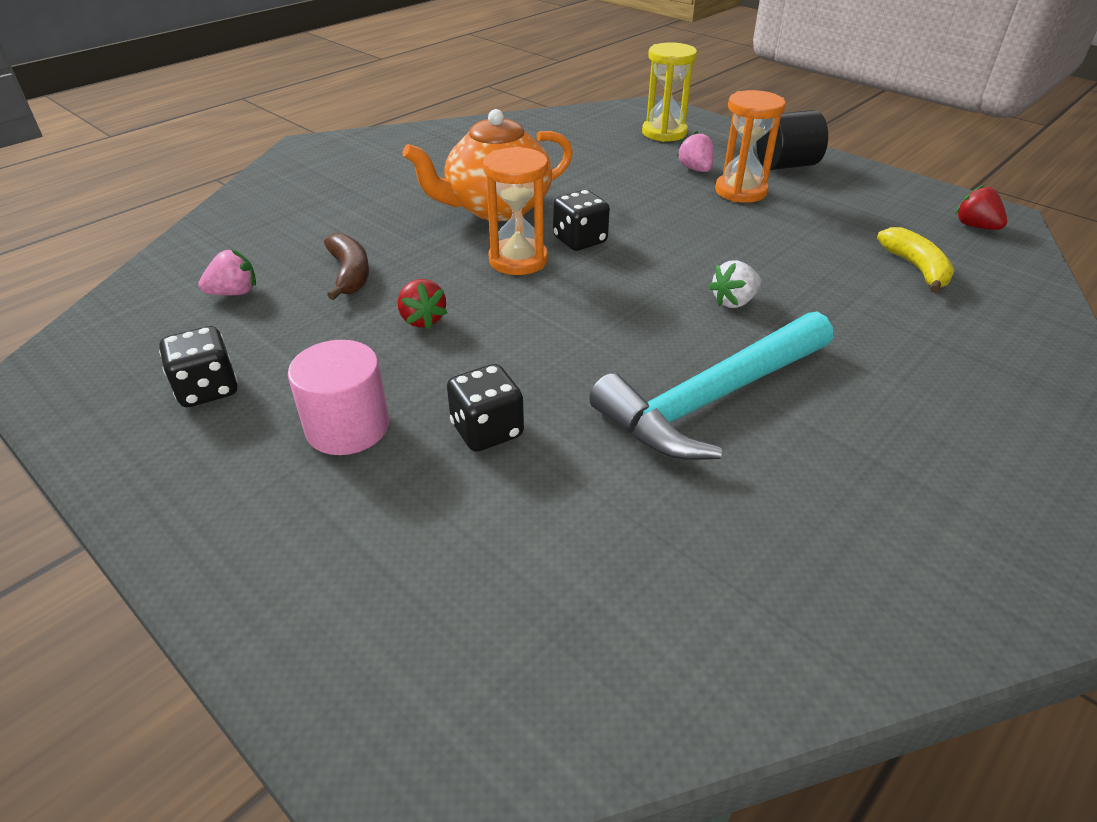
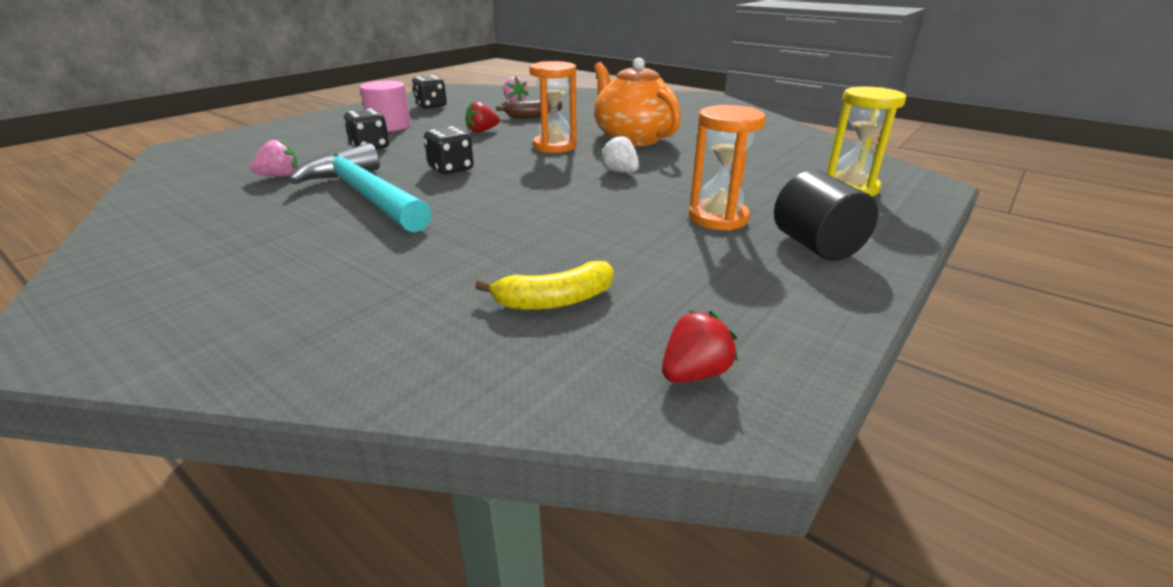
camera: 85 degrees right, 10 degrees down
black dice [553,190,610,251] -> black dice moved to [424,126,474,175]
pink strawberry [677,131,714,172] -> pink strawberry moved to [250,138,298,177]
white strawberry [709,260,761,308] -> white strawberry moved to [600,134,639,173]

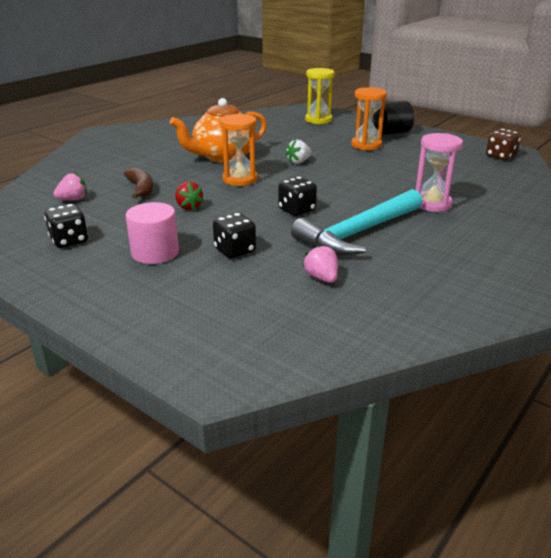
camera: 90 degrees left, 0 degrees up
yellow banana [475,261,614,310] -> none
red strawberry [662,311,738,383] -> brown dice [486,129,521,160]
none -> pink hourglass [416,133,463,212]

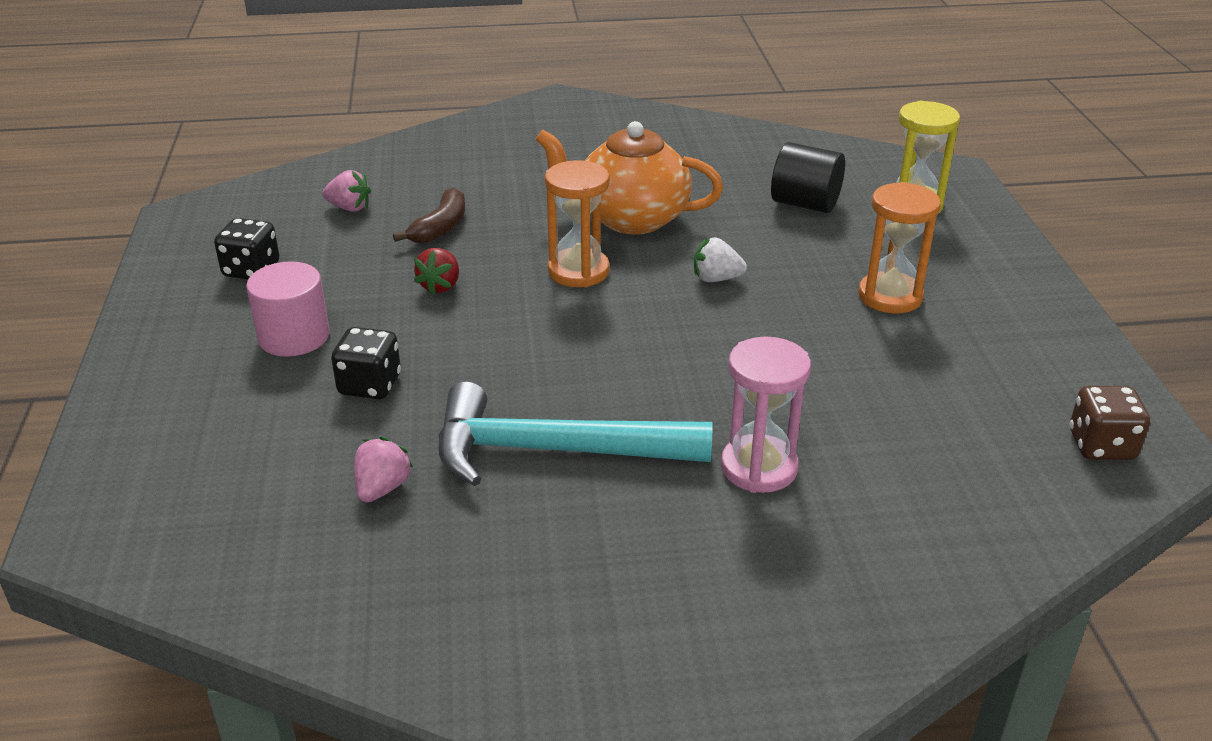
camera: 45 degrees right, 5 degrees up
black dice [278,177,317,216] -> none
black cylinder [373,101,414,135] -> black cylinder moved to [771,142,845,213]

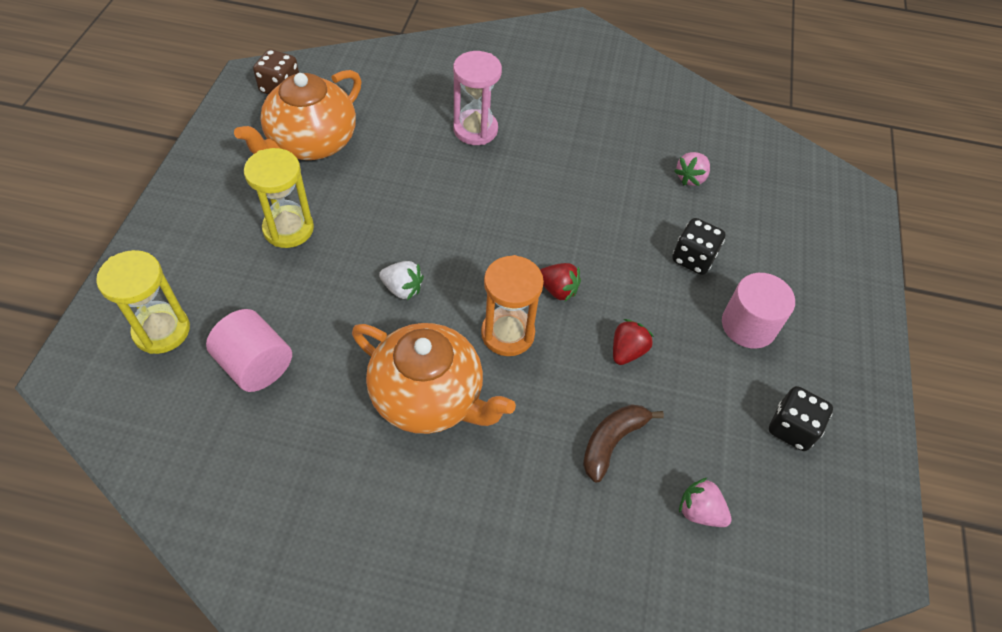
camera: 165 degrees left, 20 degrees up
turquoise hammer [439,382,712,486] -> none
black cylinder [771,142,845,213] -> pink cylinder [206,309,292,392]
orange hourglass [858,182,941,313] -> yellow hourglass [244,148,314,248]
none -> orange teapot [234,70,362,160]
none -> red strawberry [540,263,581,301]

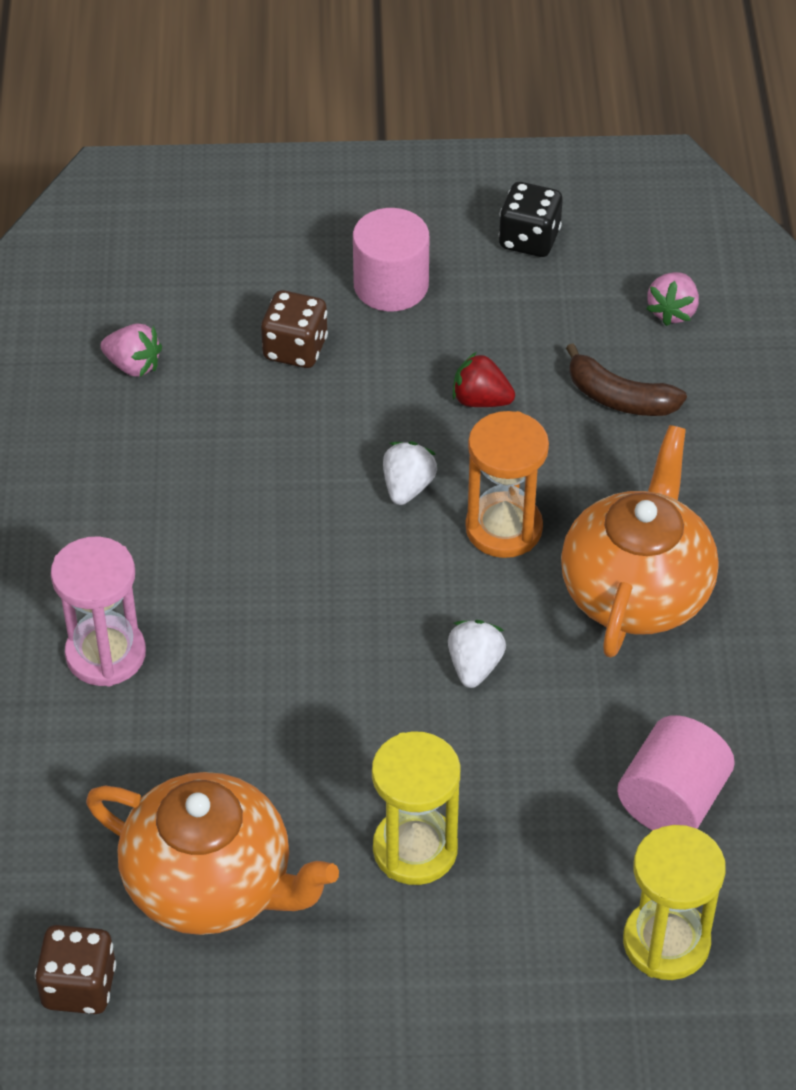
camera: 100 degrees left, 5 degrees down
red strawberry [540,263,581,301] -> white strawberry [383,441,437,505]
black dice [672,218,726,275] -> brown dice [261,290,328,368]

